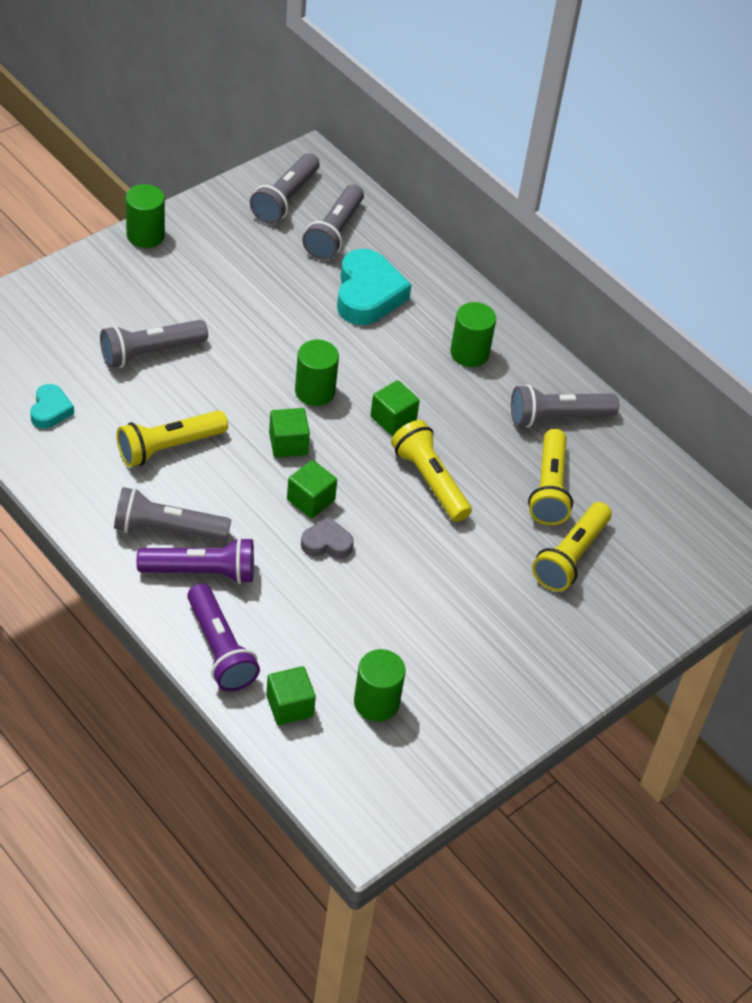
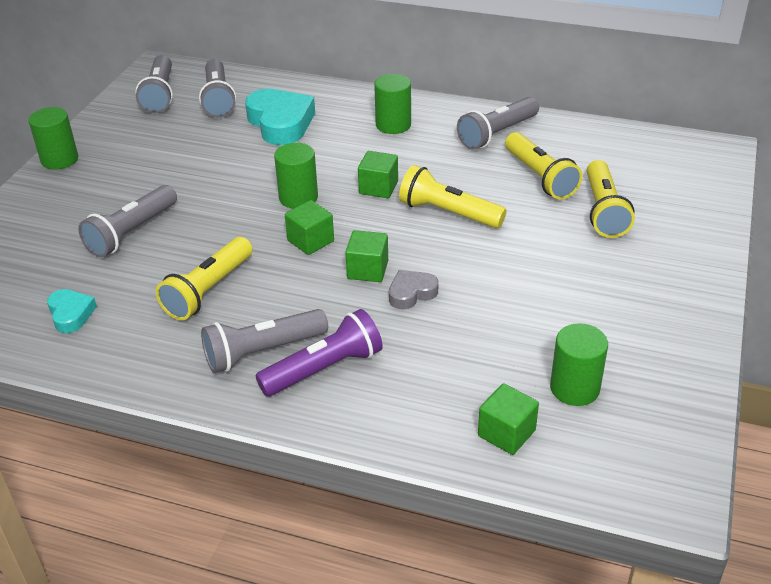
camera: 25 degrees left, 10 degrees down
purple flashlight [187,583,260,691] -> none

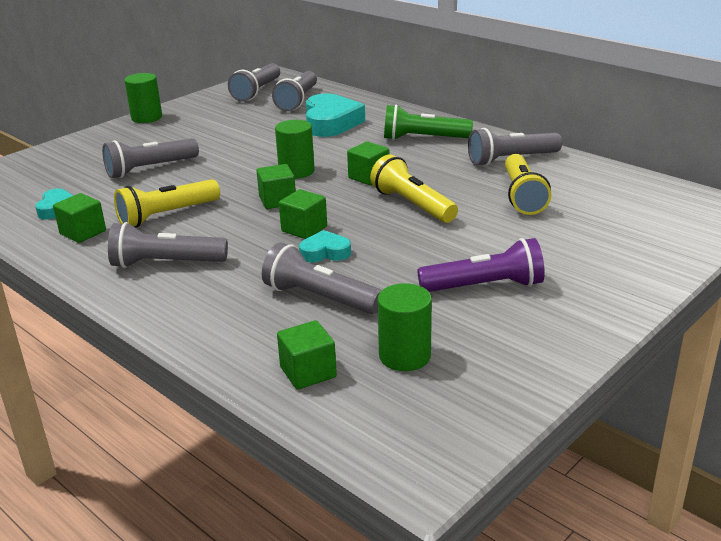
camera: 25 degrees right, 10 degrees down
purple flashlight [256,309,383,396] -> purple flashlight moved to [418,238,545,292]
green cylinder [374,74,411,134] -> green flashlight [384,104,473,140]
grey heart [389,270,439,309] -> turquoise heart [299,230,351,262]
yellow flashlight [587,160,635,238] -> none
none -> green cube [53,193,106,243]
none -> grey flashlight [262,243,382,314]

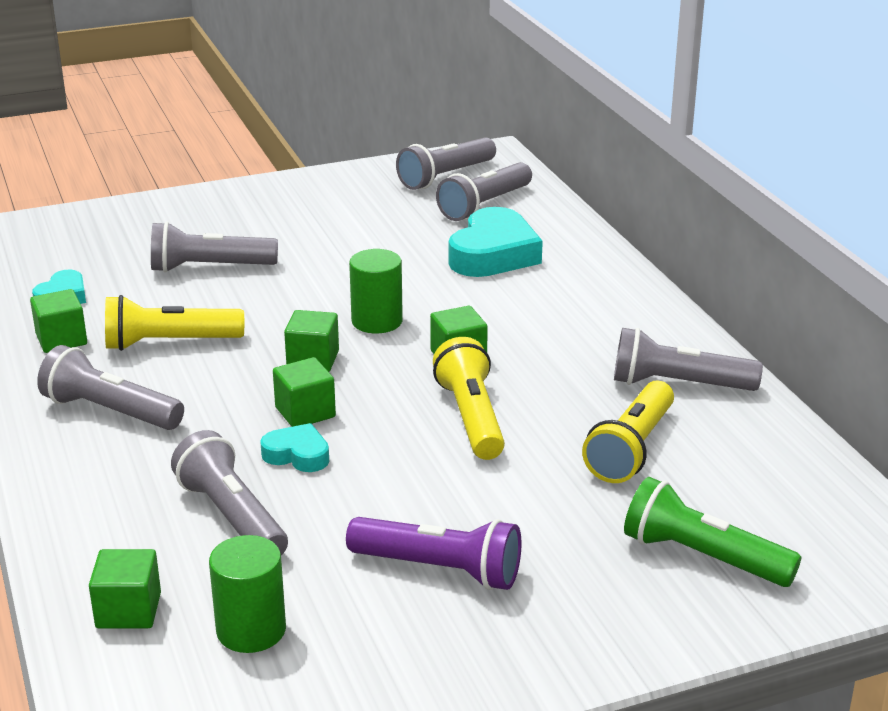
camera: 25 degrees right, 0 degrees up
green cylinder [124,73,162,123] -> none
green flashlight [384,104,473,140] -> green flashlight moved to [624,477,801,587]

